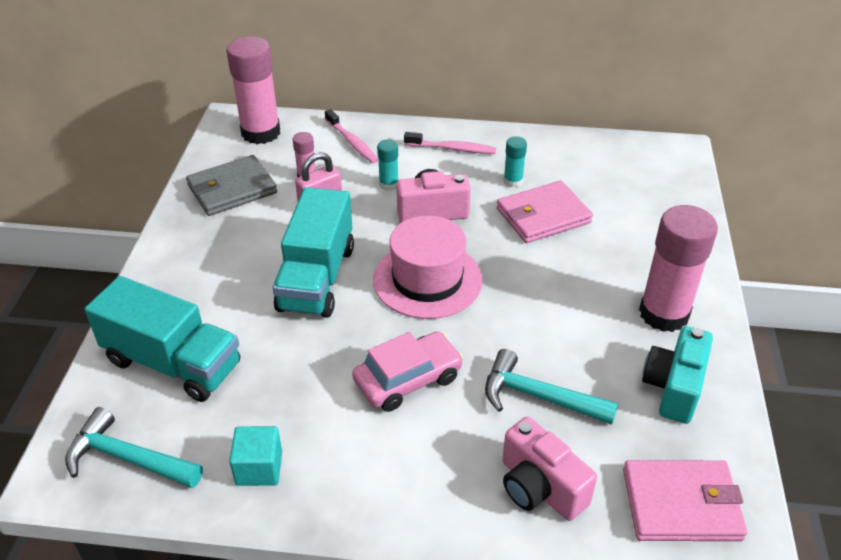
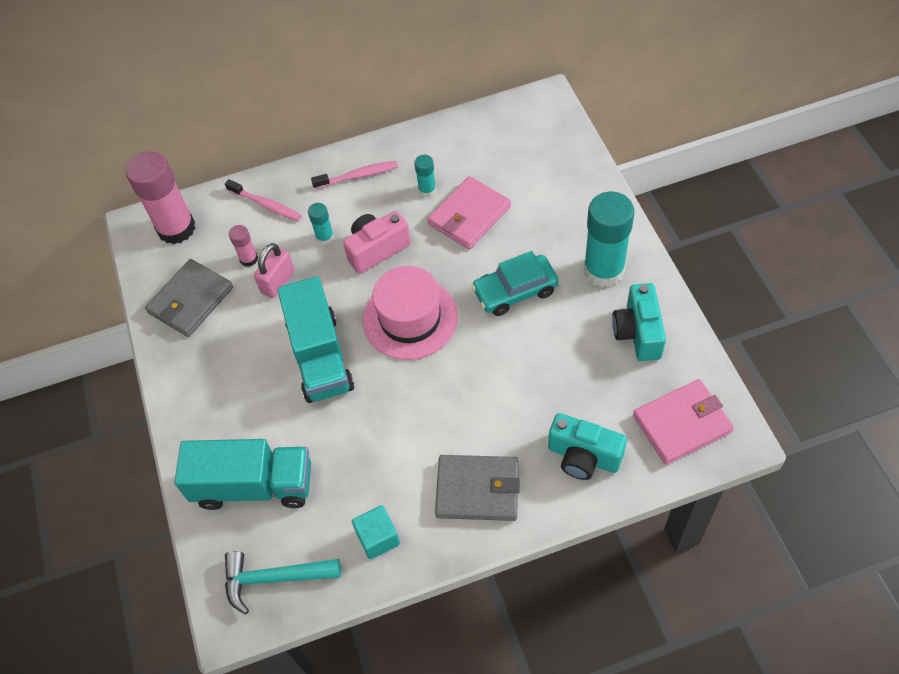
camera: 20 degrees left, 15 degrees up
pink car [352,331,463,412] -> none
turquoise hammer [485,349,618,425] -> none
pink camera [502,417,597,521] -> turquoise camera [548,413,627,480]
pink glue stick [639,205,718,332] -> turquoise glue stick [584,192,634,287]
none -> grey wallet [435,455,520,521]
none -> turquoise car [472,251,559,316]

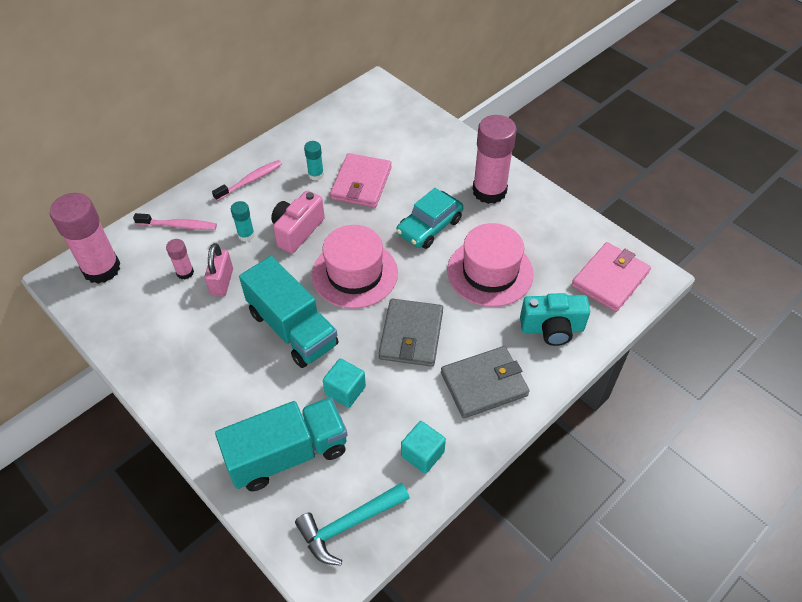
camera: 30 degrees left, 5 degrees down
grey wallet [145,259,233,337] -> grey wallet moved to [379,299,443,367]
turquoise glue stick [584,192,634,287] -> pink glue stick [473,115,517,204]
turquoise camera [612,283,666,361] -> none
none -> turquoise cube [323,358,366,408]
none -> pink hat [447,223,534,307]

